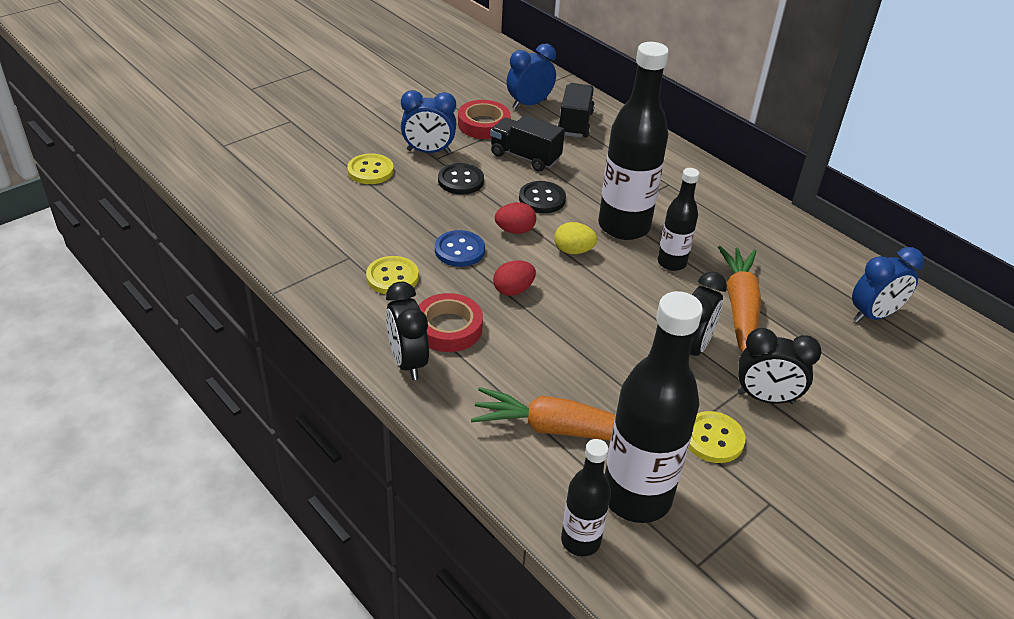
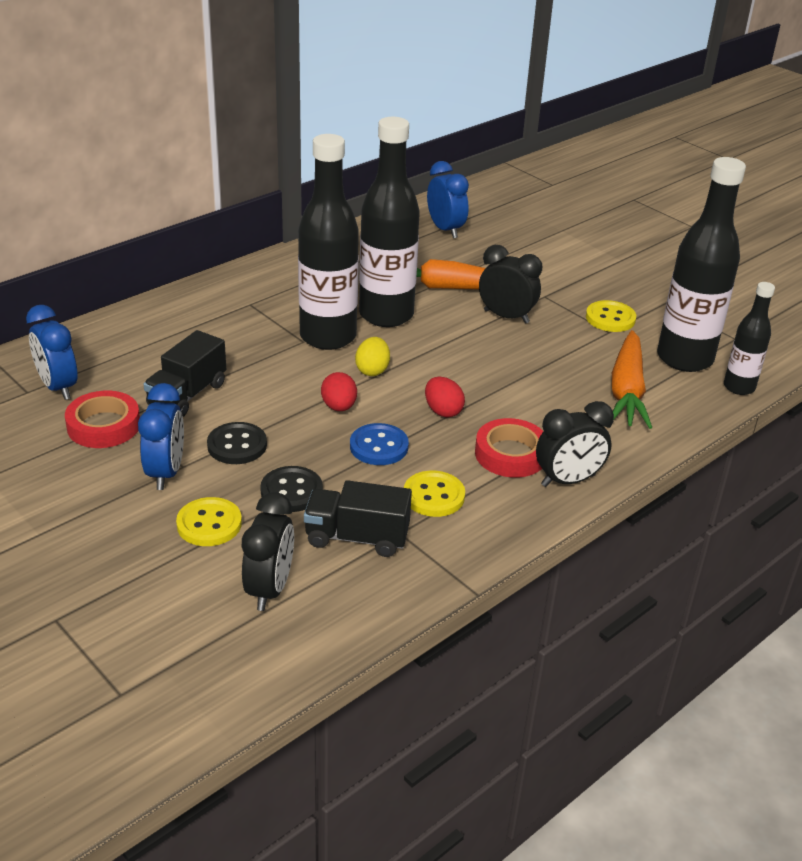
camera: 90 degrees left, 5 degrees down
black button [519,181,566,213] -> black button moved to [260,466,323,512]
black truck [557,83,595,138] -> black truck moved to [304,480,412,557]
black bottle [658,168,699,271] -> black bottle [359,117,420,327], size x1.85
black clock [737,328,822,404] -> black clock moved to [242,492,294,611]

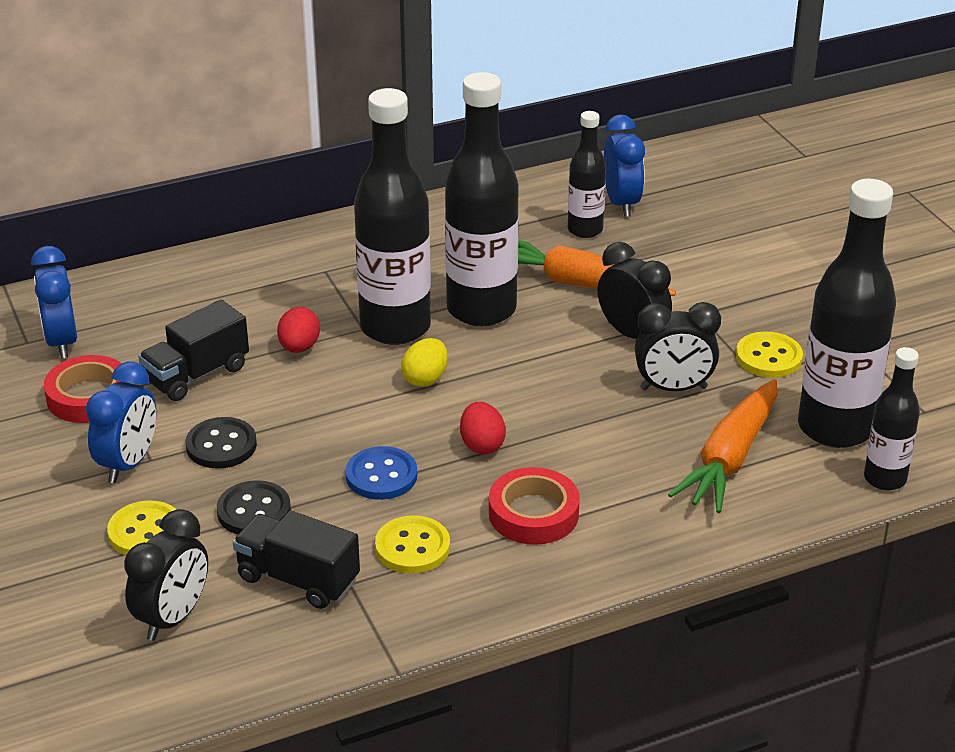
camera: 20 degrees right, 0 degrees up
red egg [321,372,357,411] -> red egg moved to [277,307,320,353]
black clock [536,401,614,487] -> black clock moved to [635,302,721,391]
none -> black bottle [568,111,606,238]

